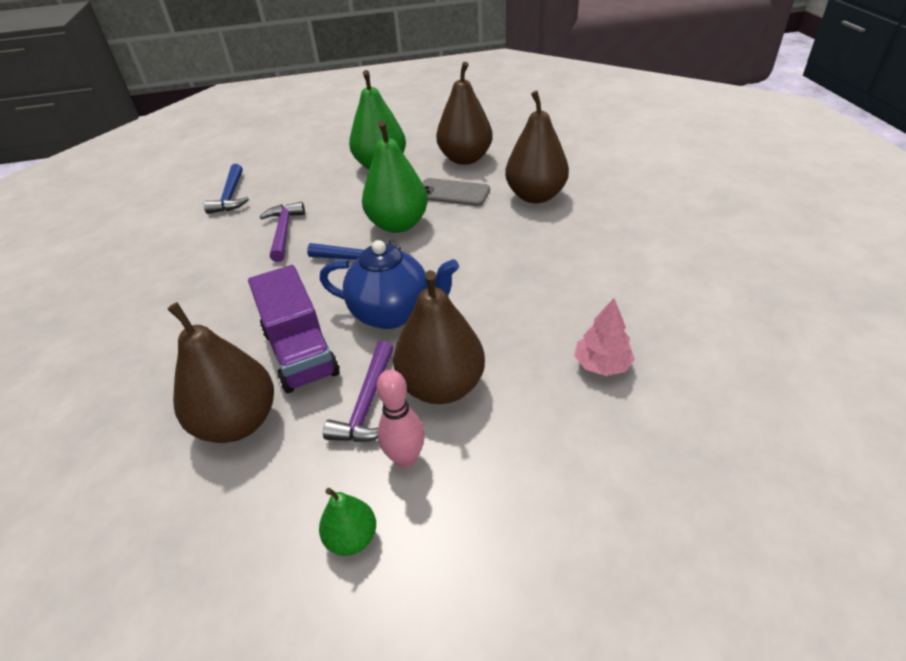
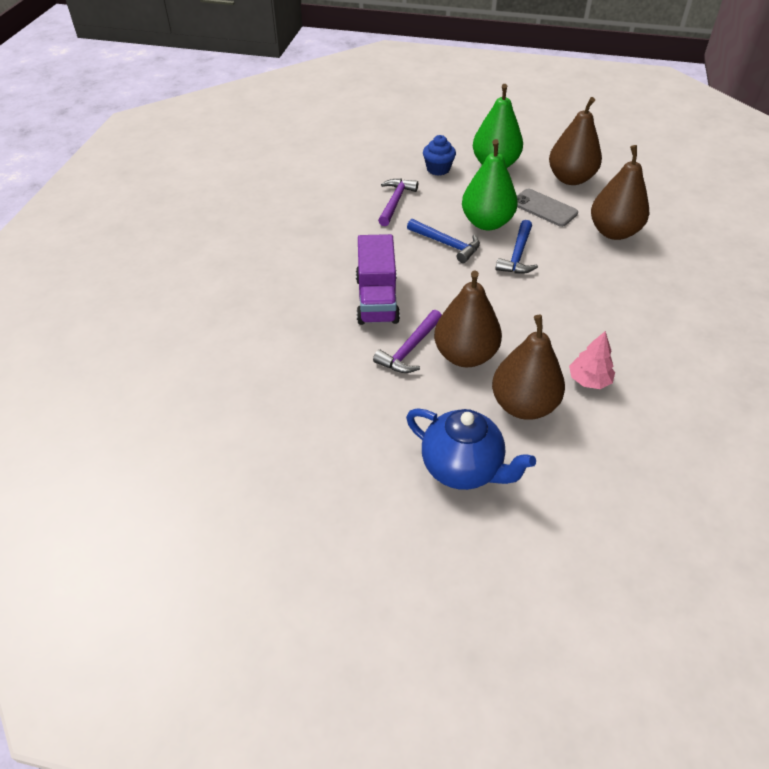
camera: 20 degrees right, 5 degrees up
brown pear [167,302,274,443] -> brown pear moved to [492,314,565,420]
blue hammer [204,164,249,214] -> blue hammer moved to [495,220,538,274]
green pear [319,488,376,556] -> none
blue teapot [320,240,459,329] -> blue teapot moved to [406,408,536,490]
pink bowling pin [376,370,425,468] -> none
none -> blue cupcake [423,135,456,176]

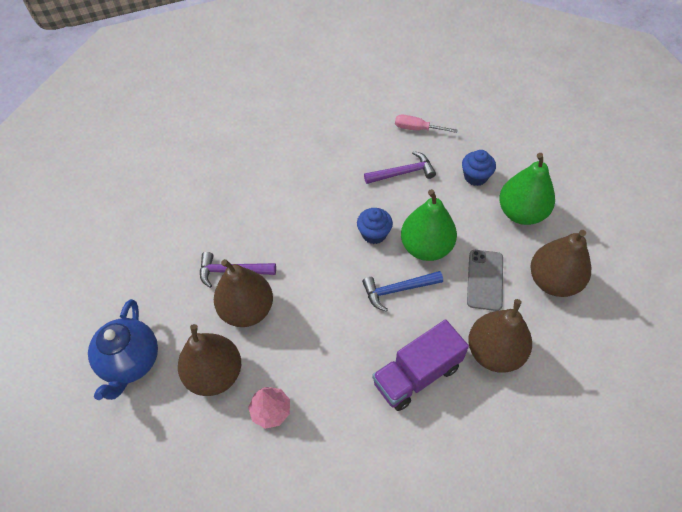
camera: 60 degrees right, 10 degrees up
purple truck [356,234,400,325] -> purple truck moved to [372,319,469,411]
blue hammer [407,219,480,263] -> blue cupcake [357,208,393,244]
none -> pink screwdriver [395,115,458,133]

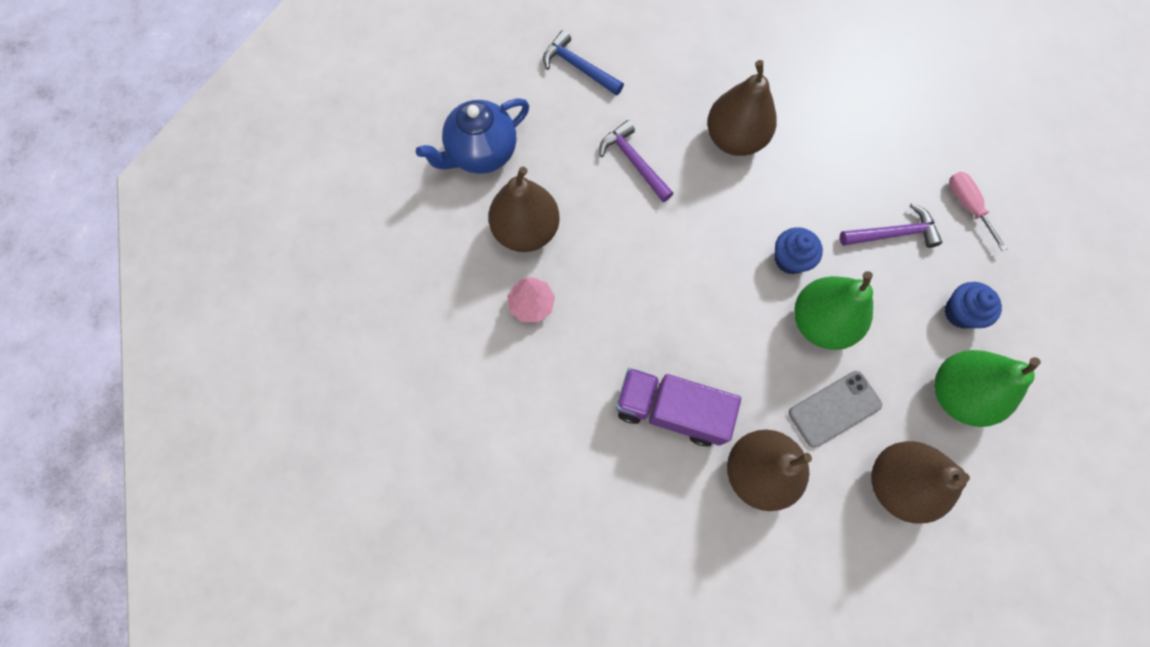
camera: 50 degrees right, 15 degrees up
brown pear [214,259,273,327] -> brown pear moved to [707,60,777,156]
blue hammer [362,271,443,312] -> blue hammer moved to [543,30,624,96]
purple hammer [364,151,436,184] -> purple hammer turned 45 degrees counterclockwise [840,203,942,248]

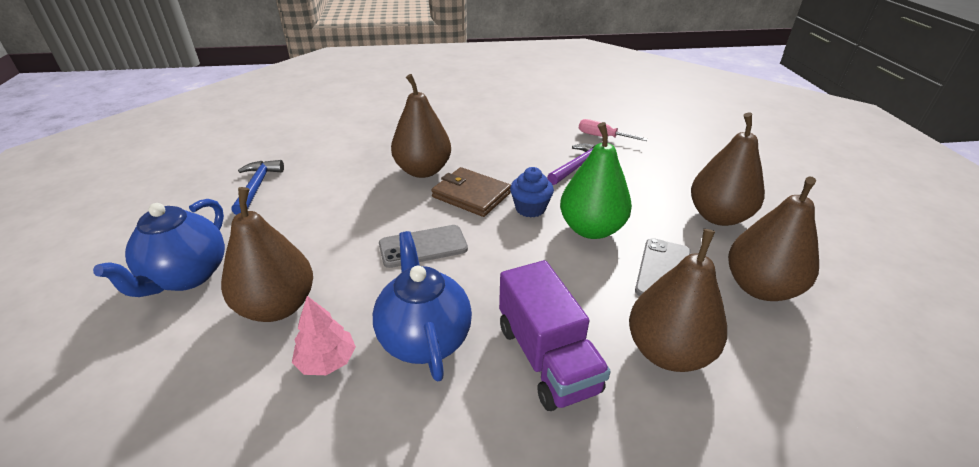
camera: 40 degrees left, 35 degrees down
blue hammer [543,30,624,96] -> blue hammer turned 90 degrees clockwise [231,160,284,215]
purple hammer [599,120,674,202] -> none
purple truck [616,368,741,446] -> purple truck turned 90 degrees counterclockwise [499,260,611,411]
green pear [934,350,1041,427] -> brown pear [691,112,765,226]
blue cupcake [945,282,1002,328] -> none
none -> blue teapot [373,231,472,381]
none -> grey phone [379,225,468,268]
none -> brown wallet [431,167,511,217]

